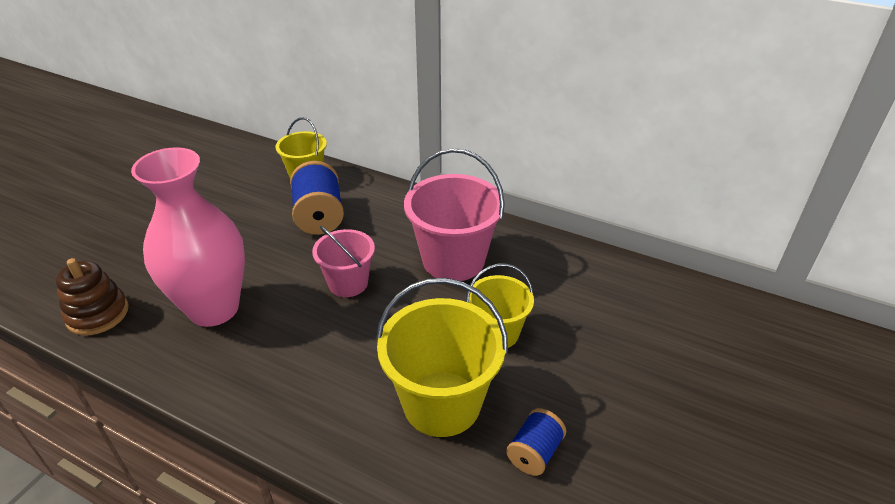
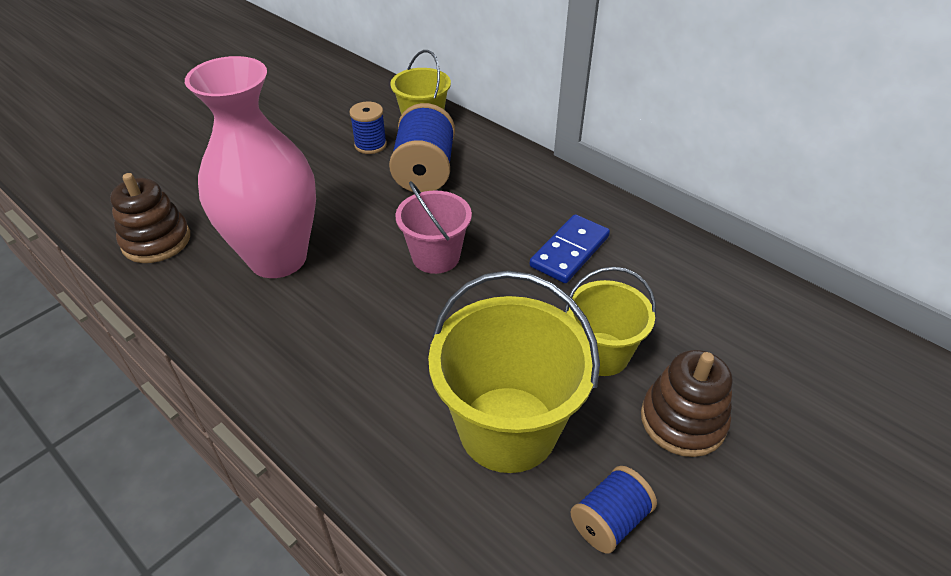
camera: 15 degrees right, 5 degrees up
pink bucket [404,148,505,281] -> blue domino [530,214,610,283]
none -> blue spool [349,102,387,154]
none -> brown stacking toy [641,350,733,457]

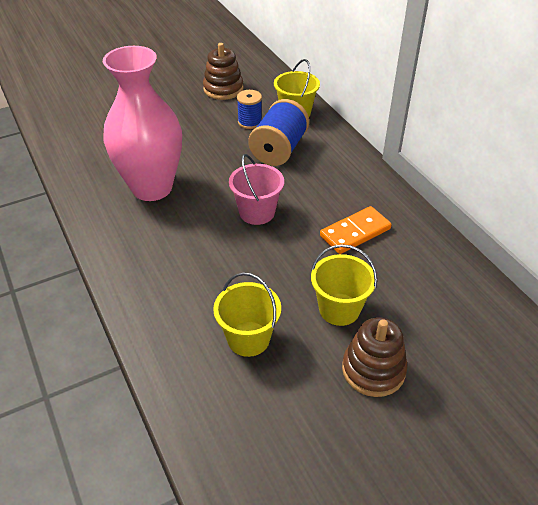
camera: 20 degrees right, 0 degrees up
brown stacking toy [110,173,190,263] -> brown stacking toy moved to [203,43,244,100]
yellow bucket [428,270,600,473] -> yellow bucket [213,272,281,357], size x0.61
blue domino [530,214,610,283] -> orange domino [320,206,392,254]
blue spool [570,466,657,554] -> none

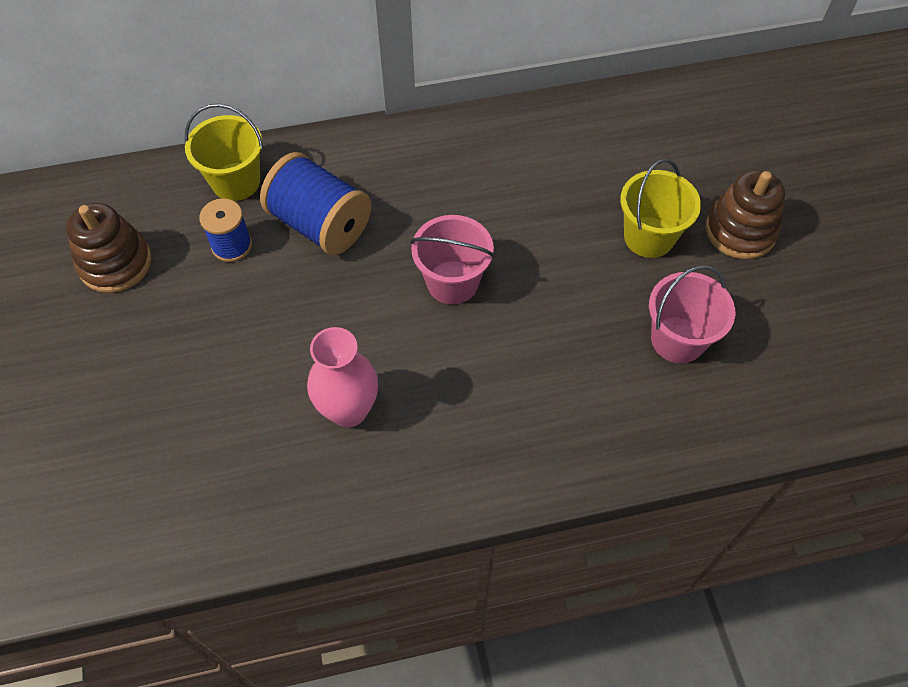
camera: 75 degrees left, 15 degrees up
pink vase [103,46,182,201] -> pink vase [307,327,378,427], size x0.56
yellow bucket [213,272,281,357] -> pink bucket [649,265,736,363]
orange domino [320,206,392,254] -> none

